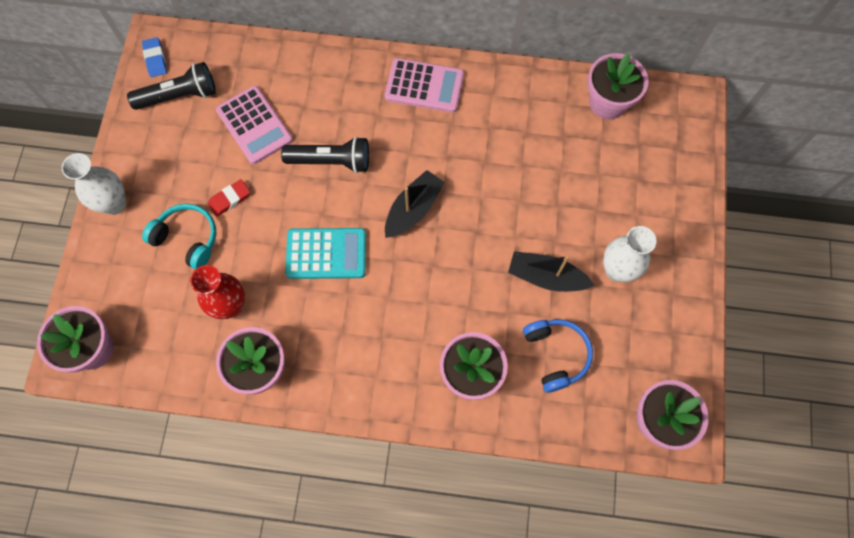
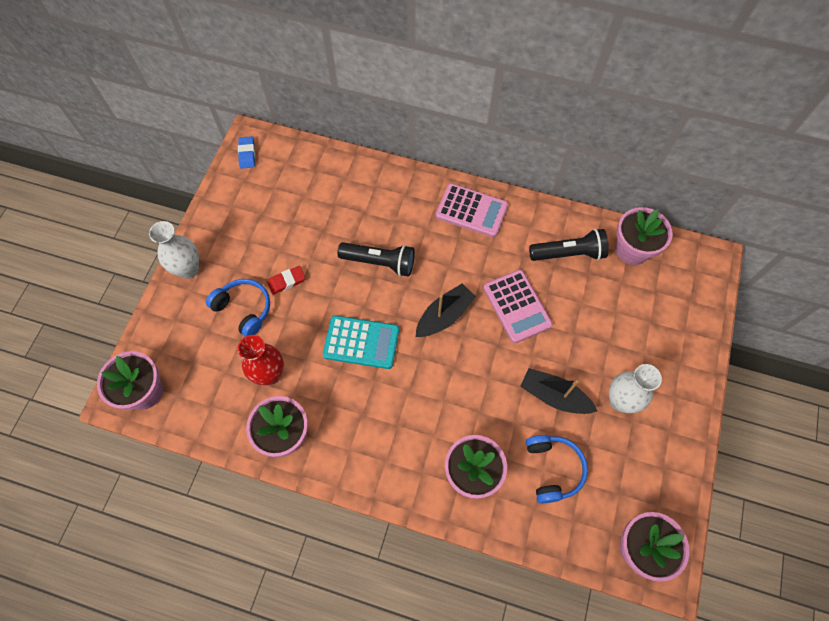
camera: 10 degrees right, 5 degrees down
black flashlight [127,62,216,110] -> black flashlight moved to [529,229,609,261]
turquoise headphones [142,204,216,270] -> blue headphones [206,279,270,337]
pink calculator [216,86,293,164] -> pink calculator moved to [483,270,553,343]

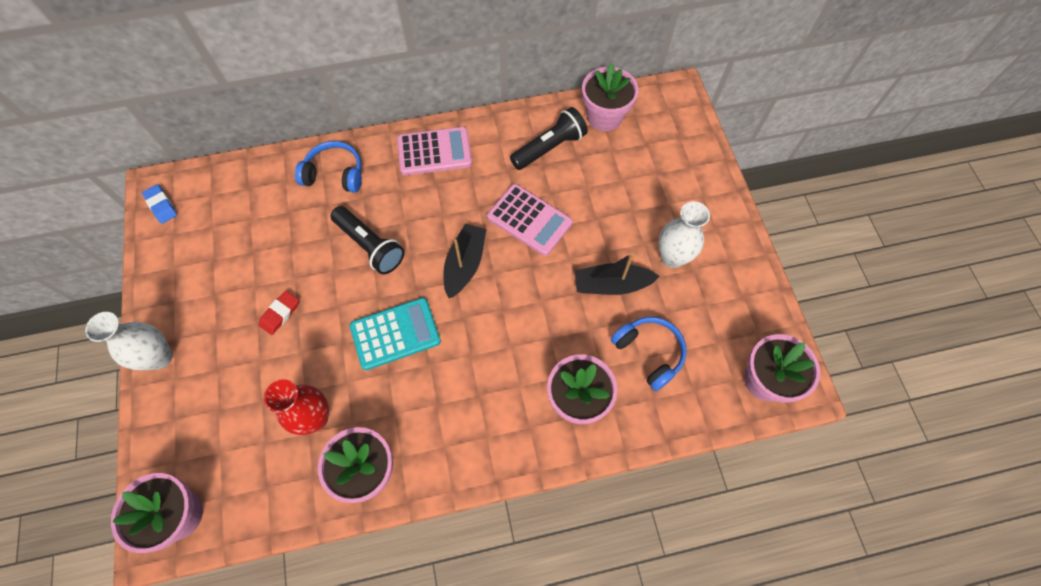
camera: 30 degrees left, 0 degrees up
blue headphones [206,279,270,337] -> blue headphones moved to [295,141,362,193]
black flashlight [337,242,415,277] -> black flashlight turned 60 degrees clockwise [331,206,404,274]

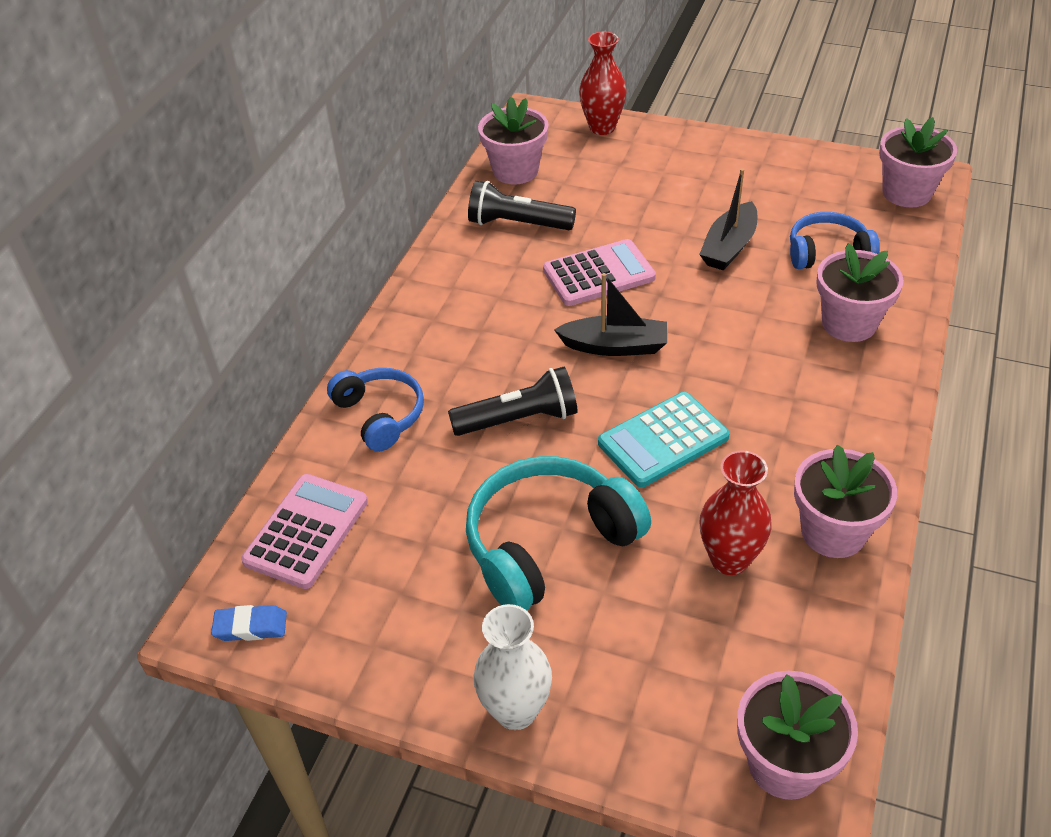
camera: 55 degrees left, 20 degrees down
red eraser [259,291,299,335] -> turquoise headphones [466,456,651,611]
blue headphones [295,141,362,193] -> blue headphones turned 105 degrees clockwise [327,368,424,452]
turquoise calculator [350,298,441,370] -> turquoise calculator turned 135 degrees counterclockwise [598,392,730,487]
pink calculator [397,127,472,175] -> pink calculator moved to [241,474,368,589]
black boat [444,223,487,298] -> black boat turned 135 degrees clockwise [554,273,667,356]
black flashlight [510,107,588,170] -> black flashlight turned 75 degrees counterclockwise [468,181,576,230]
white vase [658,201,710,268] -> none
none -> red vase [579,31,627,135]

